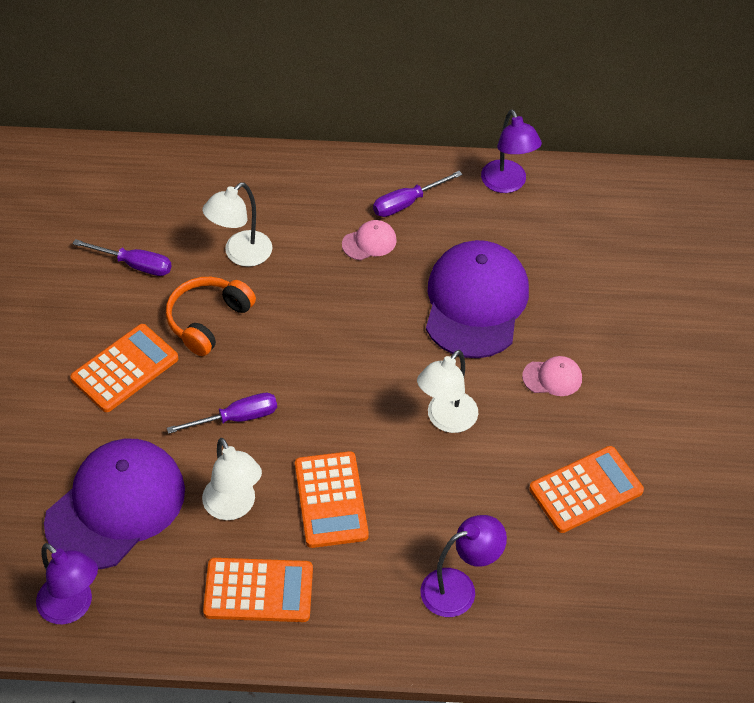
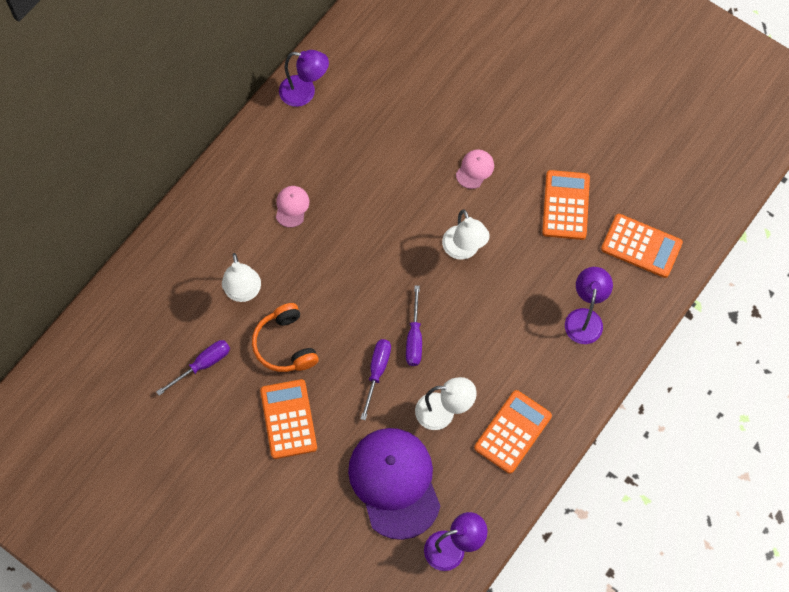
camera: 55 degrees left, 15 degrees up
orange calculator [295,451,369,548] -> orange calculator moved to [601,214,683,278]
purple screwdriver [373,171,463,217] -> purple screwdriver moved to [406,286,422,366]
purple cap [426,240,529,358] -> none

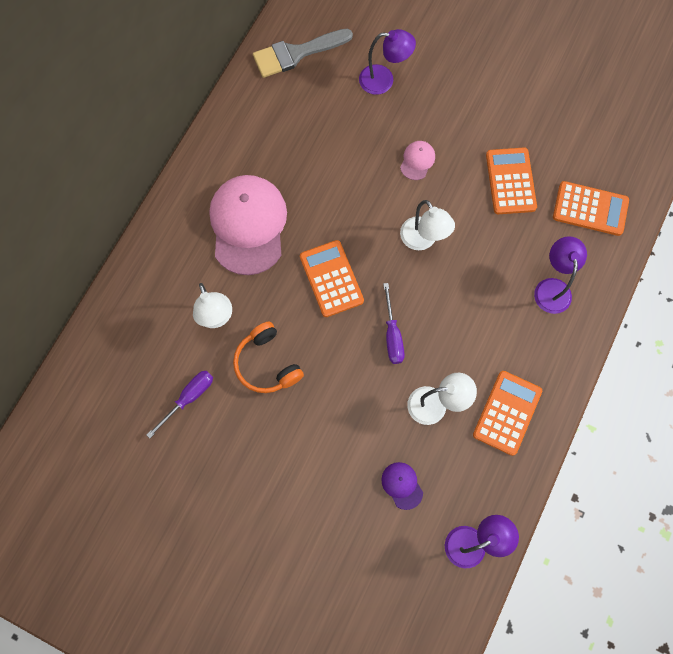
camera: 10 degrees left, 5 degrees up
orange calculator [260,379,317,459] -> orange calculator moved to [300,240,364,317]
pink cap [276,186,309,227] -> pink cap [209,175,287,275], size x2.38
purple lamp [279,50,329,107] -> purple lamp moved to [359,29,416,95]
purple cap [348,428,440,540] -> purple cap [381,462,423,510], size x0.42
purple screwdriver [361,339,391,420] -> none
none -> grey brush [253,29,353,78]

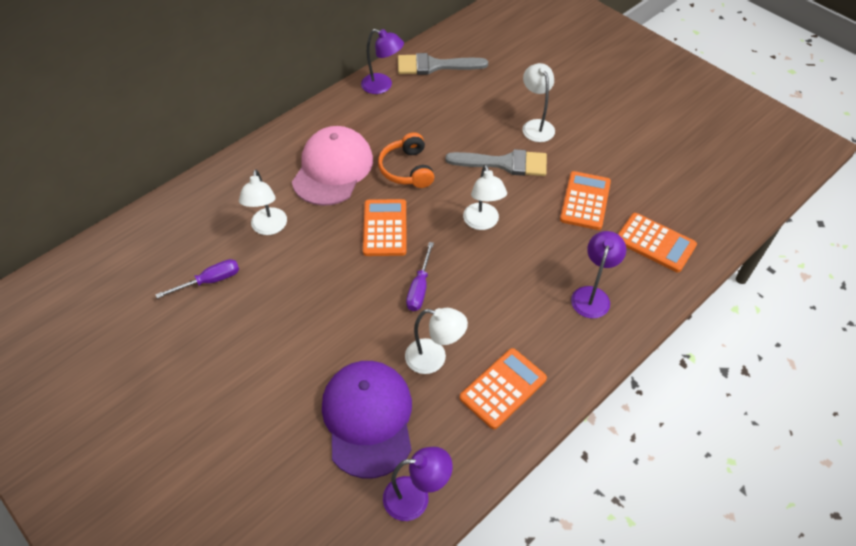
camera: 20 degrees right, 20 degrees down
orange headphones [233,322,304,393] -> orange headphones moved to [378,132,434,188]
purple lamp [359,29,416,95] -> purple lamp moved to [361,29,404,94]
purple cap [381,462,423,510] -> purple cap [322,361,412,478], size x2.38
pink cap [400,141,435,180] -> grey brush [445,149,547,176]
none -> white lamp [523,63,555,142]

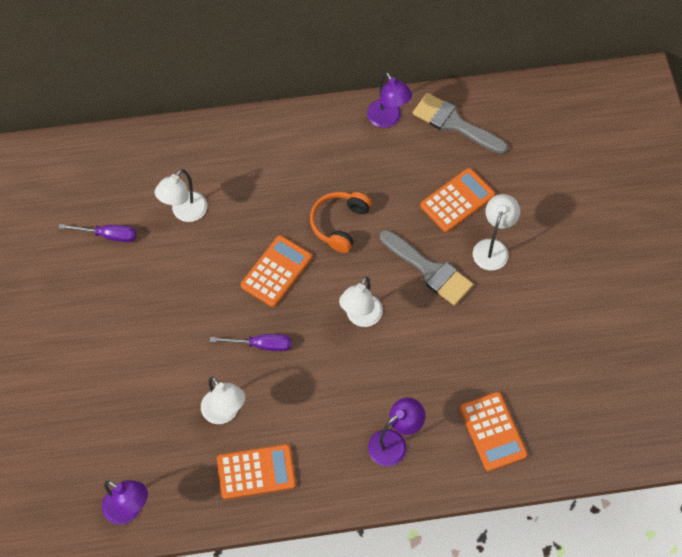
camera: 35 degrees right, 10 degrees up
pink cap [292,126,373,206] -> none
purple cap [322,361,412,478] -> none
purple screwdriver [406,242,434,311] -> purple screwdriver turned 135 degrees counterclockwise [210,334,291,351]
orange calculator [560,171,611,230] -> orange calculator moved to [420,168,495,232]

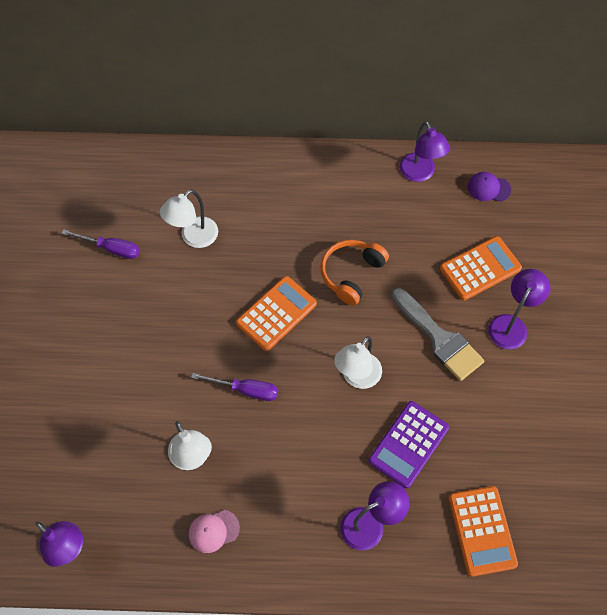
camera: 10 degrees right, 0 degrees up
orange calculator [217,444,296,500] -> pink cap [189,510,240,553]
grey brush [413,93,508,154] -> purple cap [468,172,511,202]
white lamp [473,194,520,270] -> purple lamp [488,269,550,349]
none -> purple calculator [369,401,449,488]

